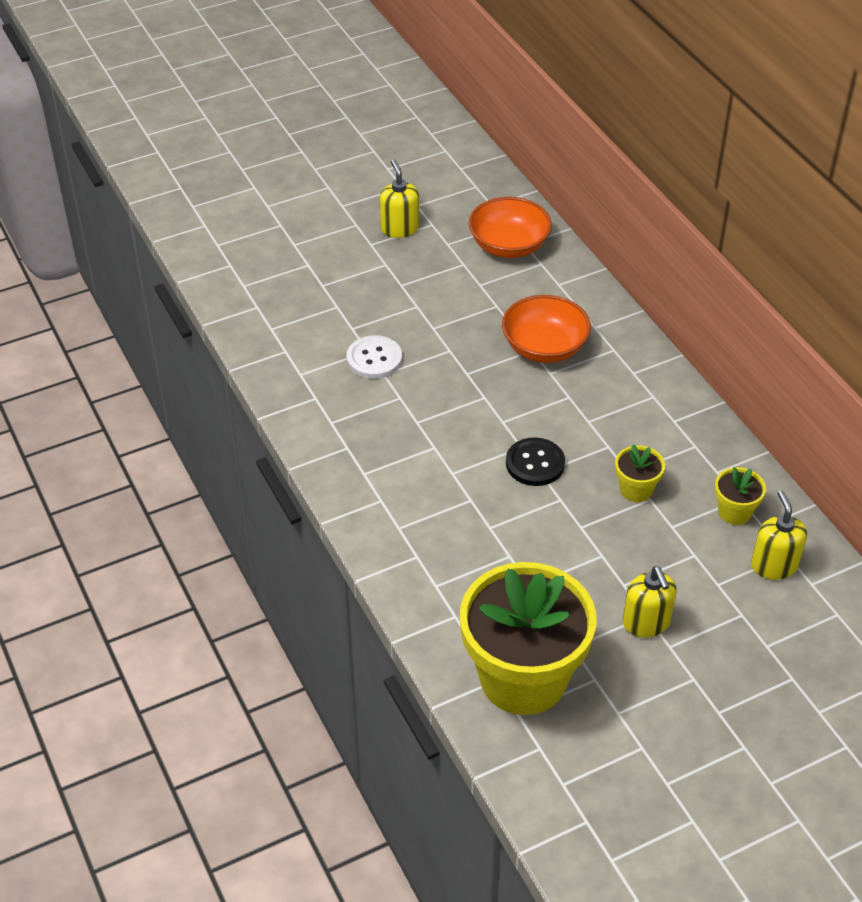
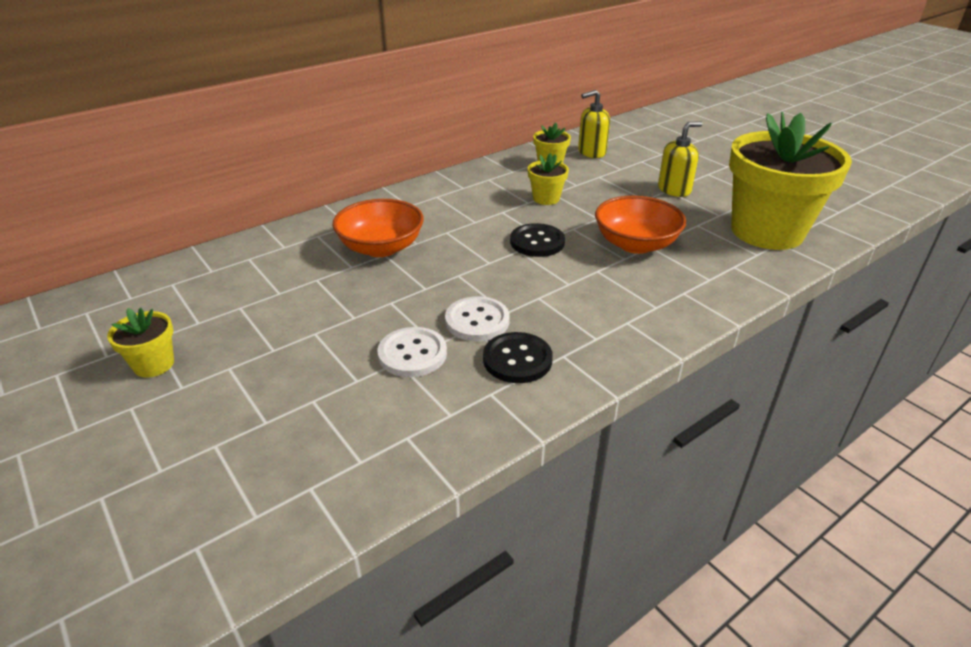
camera: 100 degrees left, 10 degrees down
yellow soap dispenser [380,159,419,238] -> yellow flower pot [107,308,174,378]
orange bowl [468,197,552,258] -> orange bowl moved to [595,196,686,254]
none -> white button [445,296,510,341]
none -> black button [483,332,553,383]

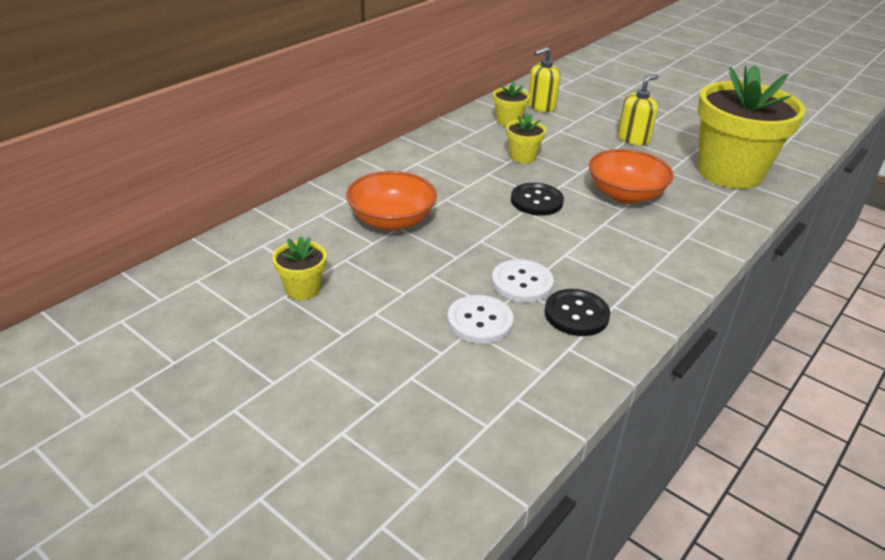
camera: 15 degrees left, 0 degrees up
yellow flower pot [107,308,174,378] -> yellow flower pot moved to [273,236,326,300]

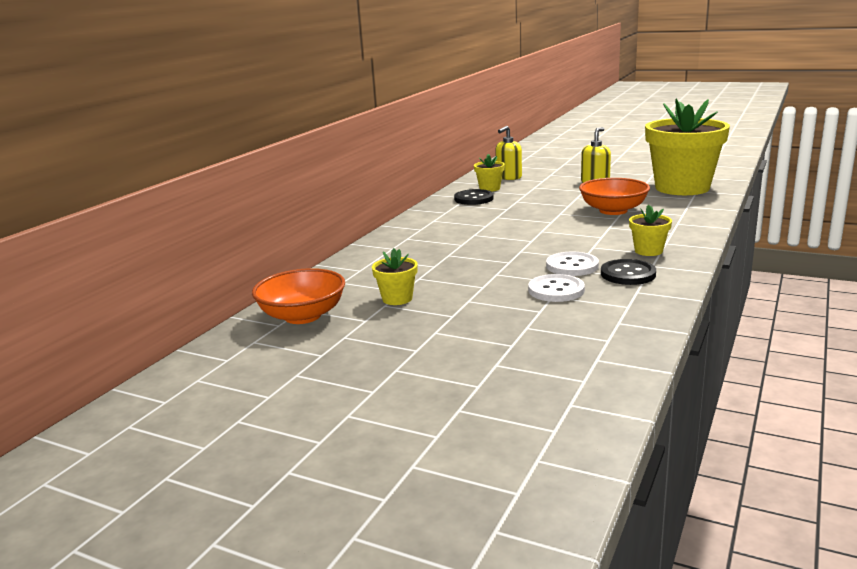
camera: 10 degrees left, 15 degrees down
orange bowl [346,171,437,231] -> orange bowl moved to [252,268,345,324]
yellow flower pot [506,113,546,163] -> yellow flower pot moved to [629,205,672,256]
black button [511,183,564,216] -> black button moved to [454,189,494,205]

